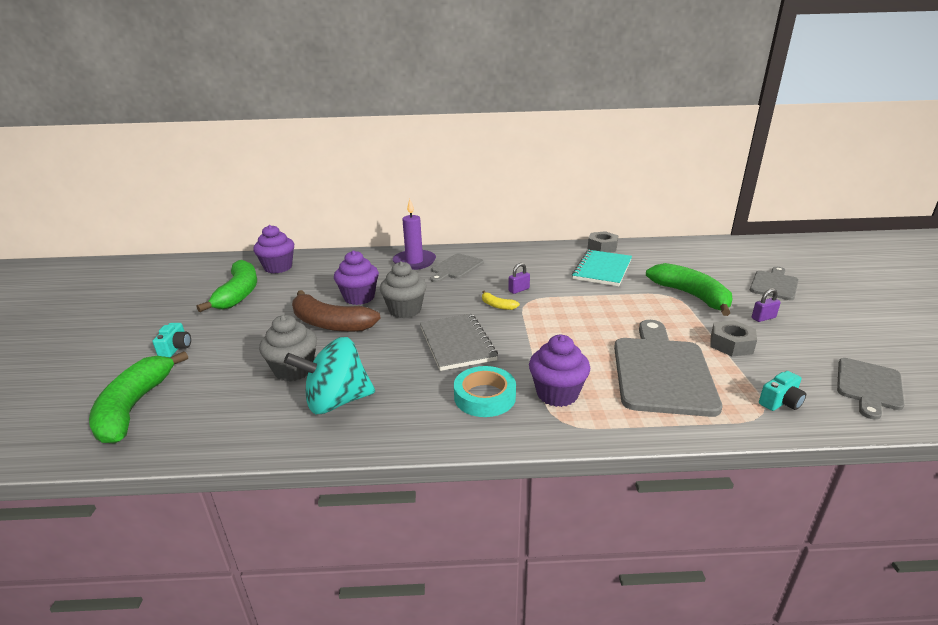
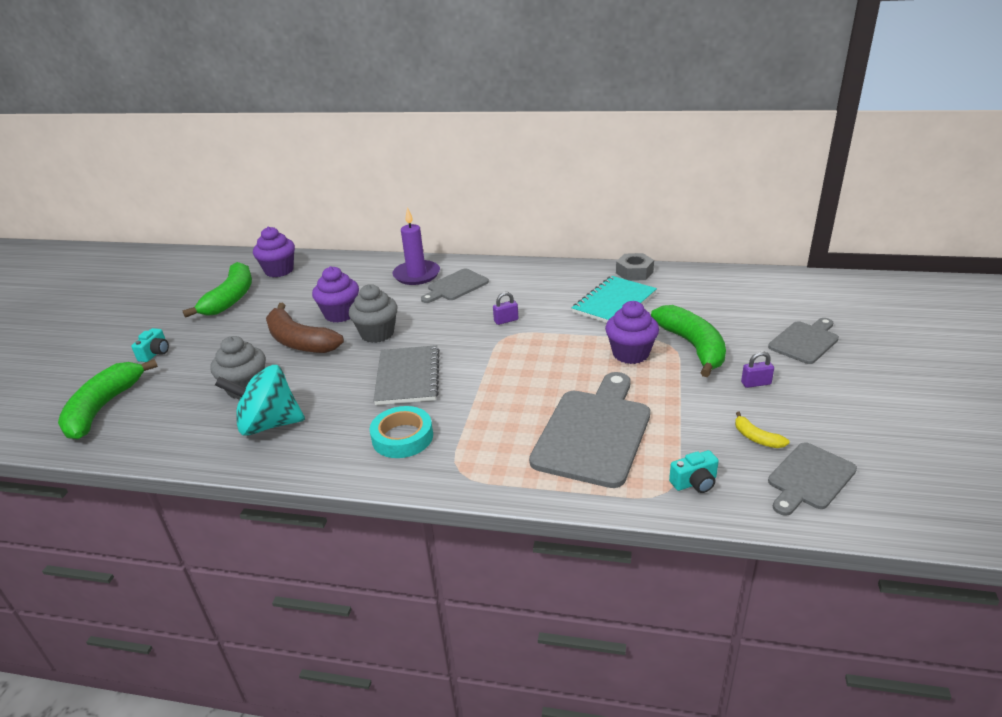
camera: 15 degrees right, 5 degrees up
yellow banana [482,291,520,310] -> yellow banana moved to [735,412,790,448]
purple cupcake [529,335,590,407] -> purple cupcake moved to [605,301,659,364]
grey nut [710,320,757,356] -> none

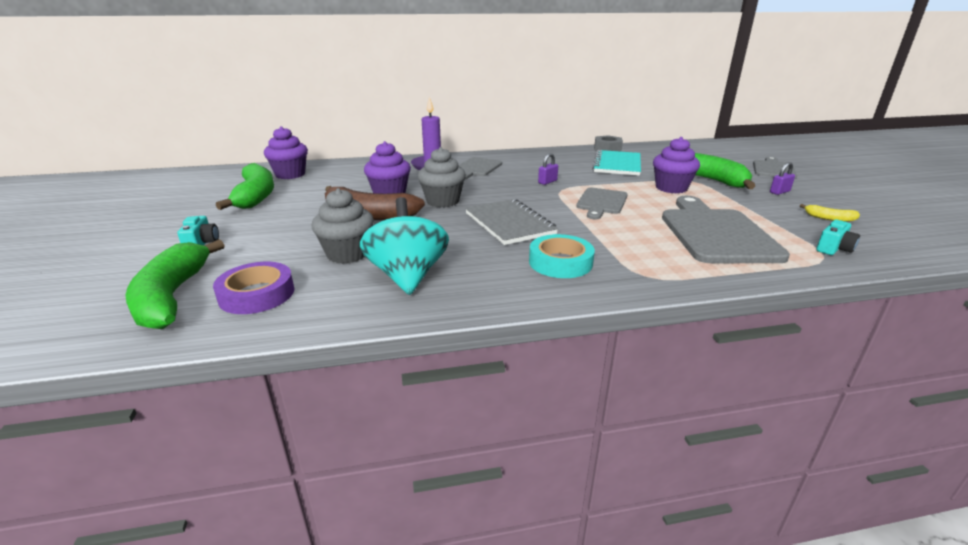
camera: 25 degrees left, 5 degrees down
turquoise spinning top [215,365,305,436] -> turquoise spinning top turned 105 degrees clockwise [360,197,449,295]
grey cutting board [768,442,857,516] -> grey cutting board moved to [576,188,628,220]
none -> purple tape [213,262,294,314]

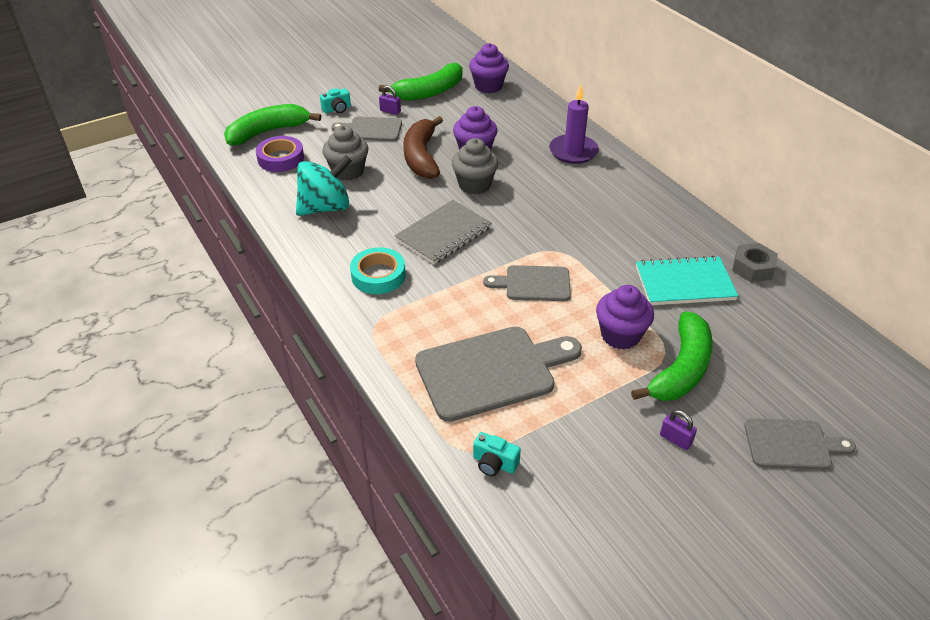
camera: 70 degrees right, 15 degrees up
grey cutting board [459,157,502,179] -> grey cutting board moved to [331,116,402,141]
purple padlock [538,153,558,185] -> purple padlock moved to [379,86,401,115]
yellow banana [800,204,860,222] -> none

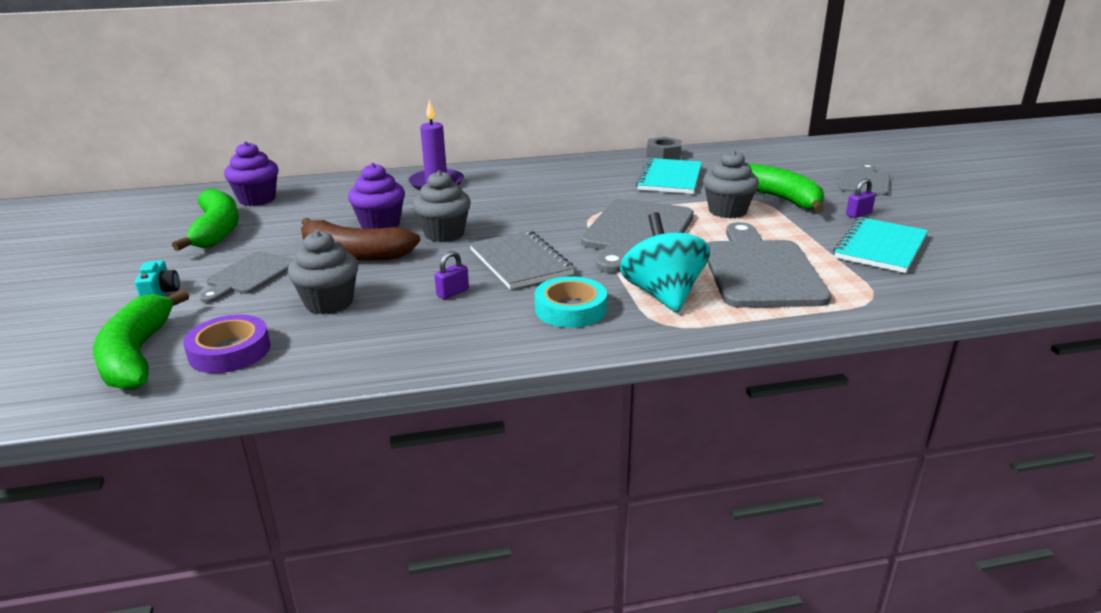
camera: 70 degrees left, 15 degrees down
turquoise spinning top [296,155,352,216] -> turquoise spinning top moved to [620,212,710,313]
purple padlock [379,86,401,115] -> purple padlock moved to [434,251,469,299]
turquoise camera [473,432,521,476] -> none
grey cutting board [483,265,571,301] -> grey cutting board [581,199,694,273], size x1.73
purple cupcake [596,285,654,349] -> grey cupcake [703,150,759,218]
none -> turquoise notebook [833,217,928,273]

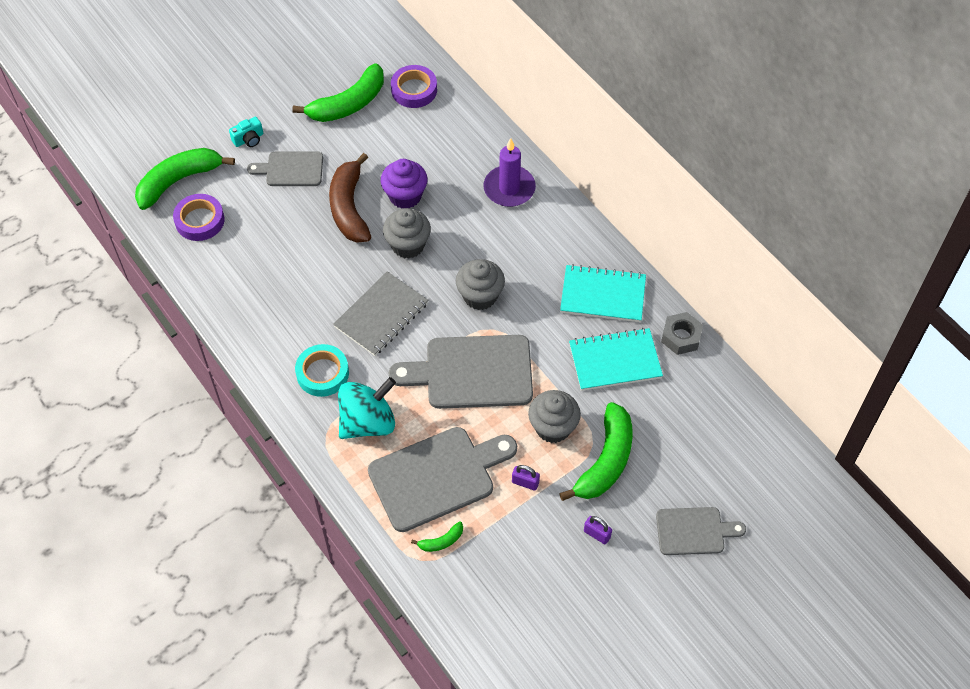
camera: 65 degrees right, 30 degrees up
purple cupcake [224,141,278,206] -> purple tape [391,65,437,108]
grey cupcake [288,230,359,315] -> grey cupcake moved to [456,259,505,310]
purple padlock [434,251,469,299] -> purple padlock moved to [512,465,540,490]
turquoise notebook [833,217,928,273] -> turquoise notebook moved to [560,264,646,322]
none -> green banana [411,521,463,552]

